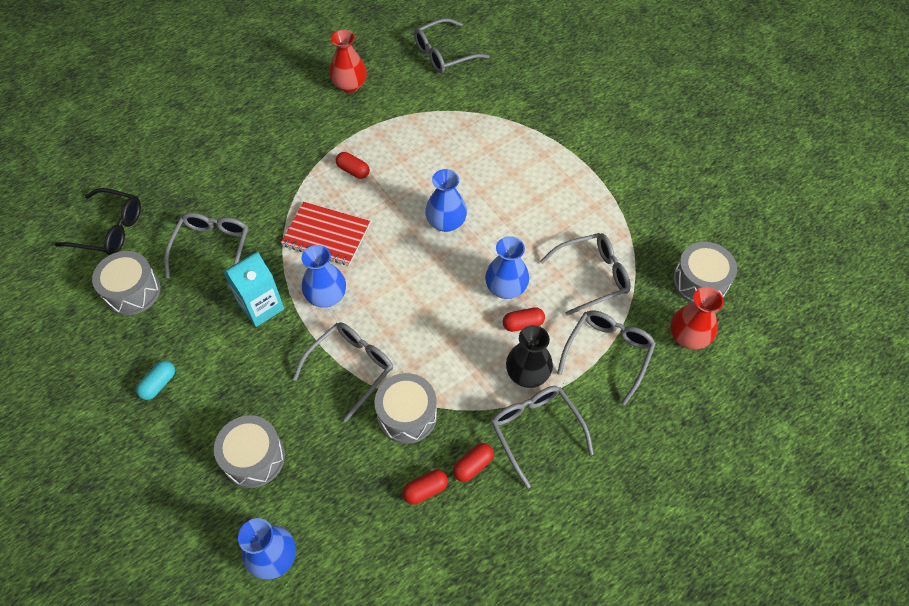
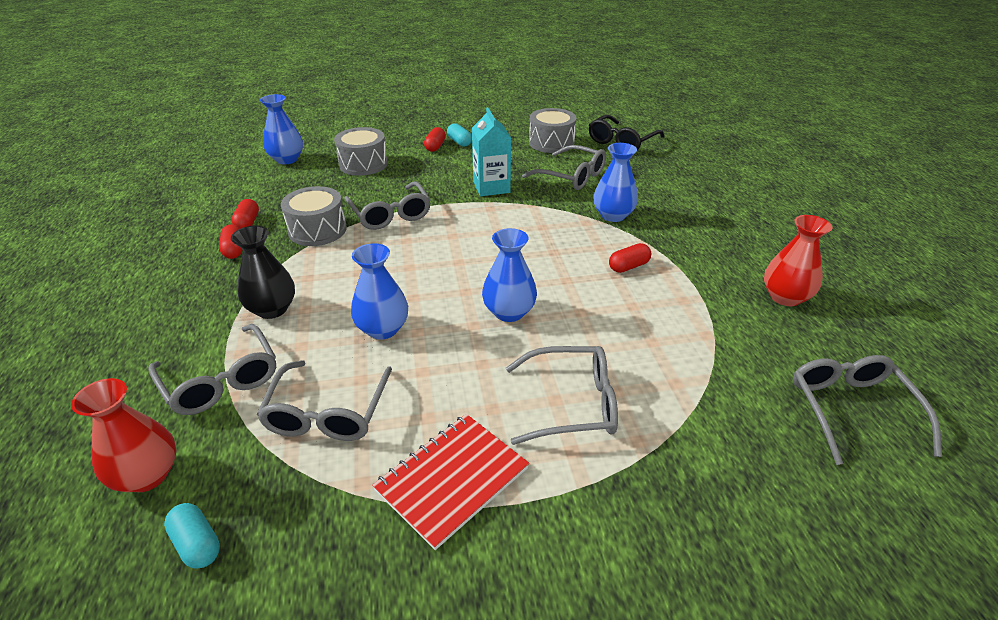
camera: 115 degrees right, 20 degrees down
red notebook [281,202,370,265] -> red notebook moved to [372,414,529,550]
blue vase [302,245,346,308] -> blue vase moved to [594,143,638,222]
grey glasses [491,386,594,489] -> grey glasses moved to [506,346,618,445]
red capsule [503,307,545,332] -> red capsule moved to [424,127,446,152]
grey drum [673,242,737,303] -> turquoise capsule [164,503,220,569]

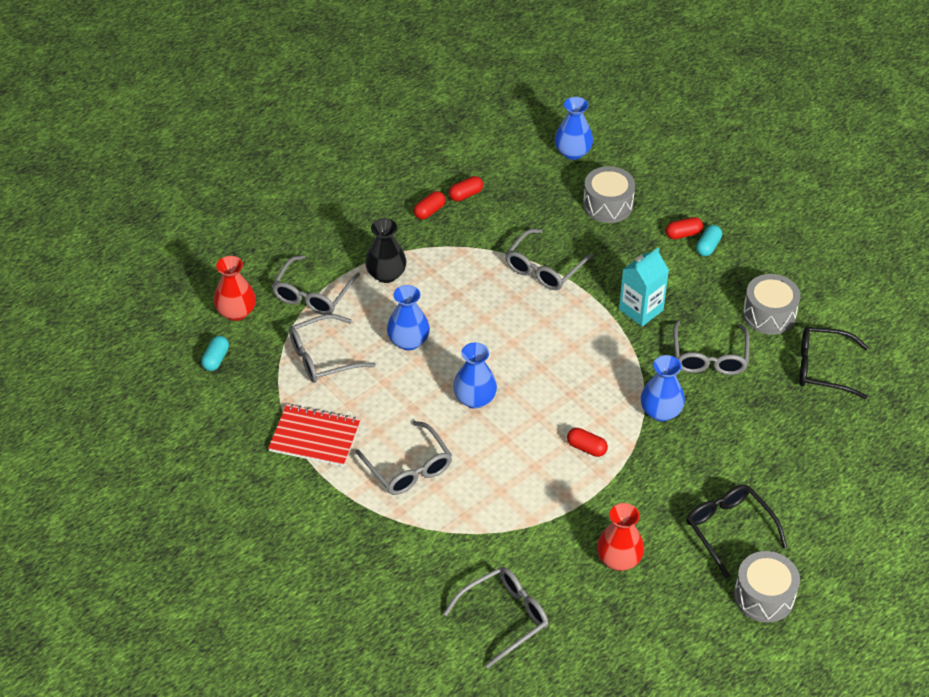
camera: 60 degrees right, 10 degrees up
grey drum [281,186,347,246] -> grey drum moved to [734,551,800,622]
none -> black glasses [687,485,787,578]

